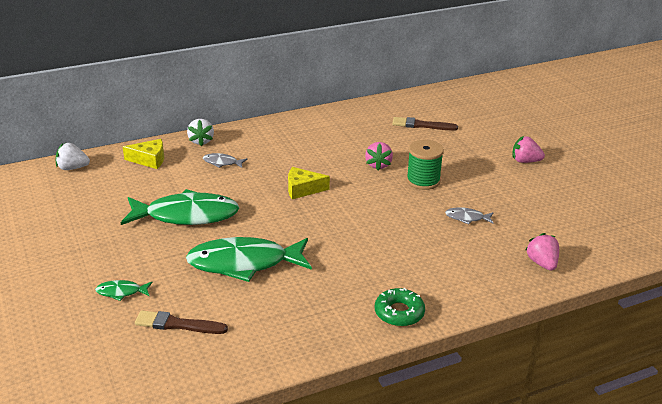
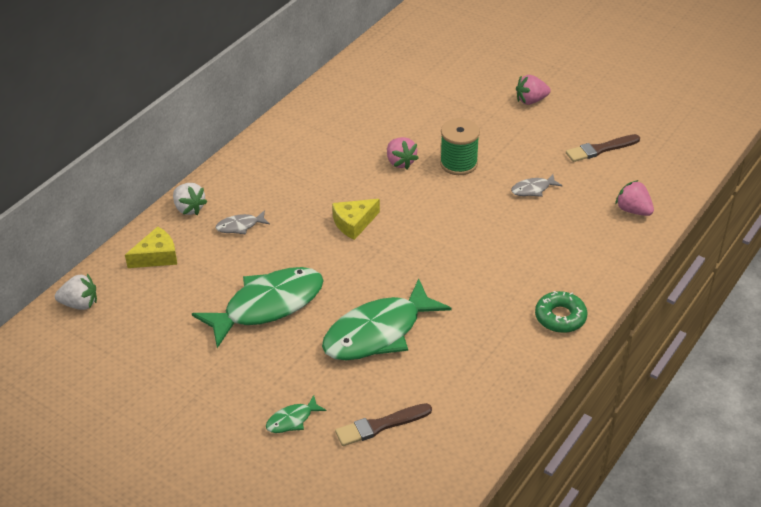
camera: 30 degrees left, 10 degrees up
white strawberry [56,143,90,170] -> white strawberry turned 150 degrees counterclockwise [55,274,97,310]
brown brush [392,117,458,131] -> brown brush moved to [566,134,640,162]

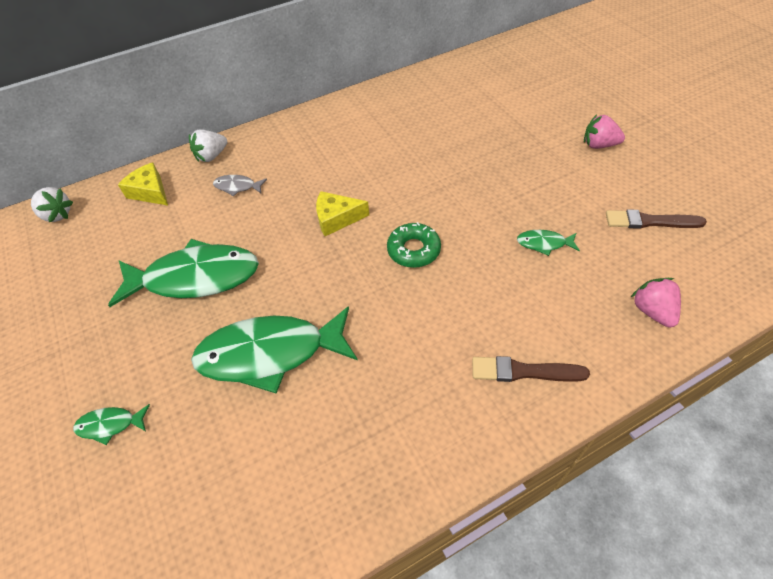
camera: 30 degrees right, 10 degrees up
yellow cheese [125,226,177,268] -> yellow cheese turned 135 degrees counterclockwise [118,162,168,205]
white strawberry [173,183,208,215] -> white strawberry turned 60 degrees clockwise [189,130,227,162]
brown brush [335,403,432,446] -> brown brush moved to [472,356,590,382]
pink strawberry [387,137,418,169] -> none
green spool [440,118,480,175] -> none
grey fish [511,174,563,197] -> green fish [517,230,580,256]
green donut [535,291,587,333] -> green donut moved to [387,222,441,268]

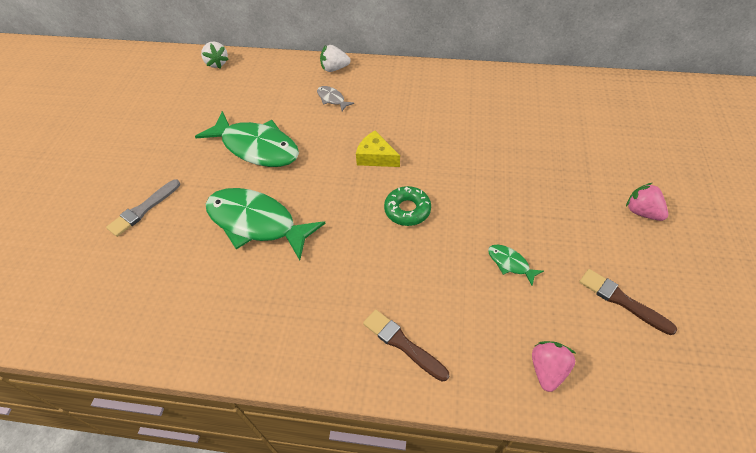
camera: 35 degrees right, 0 degrees up
green fish [73,404,150,445] -> grey brush [106,179,180,237]
yellow cheese [118,162,168,205] -> none

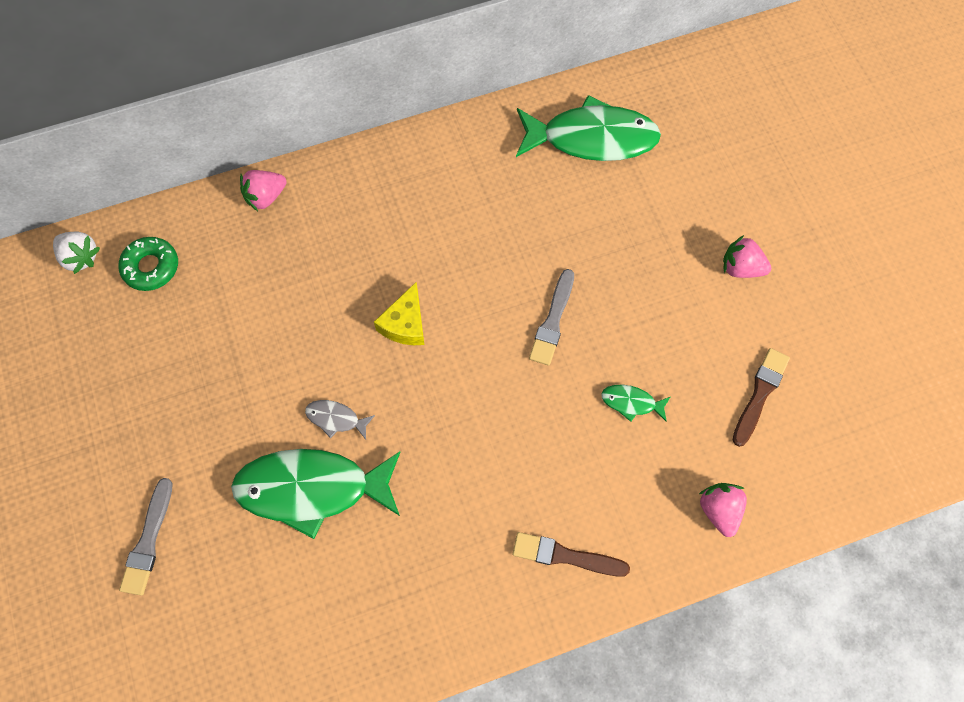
camera: 30 degrees left, 15 degrees up
green fish [195,111,299,167] -> green fish moved to [516,95,661,161]
grey fish [317,86,354,111] -> grey fish moved to [305,400,375,440]
white strawberry [320,45,351,72] -> pink strawberry [240,170,287,211]
yellow cheese [356,131,400,167] -> yellow cheese turned 75 degrees counterclockwise [374,282,424,345]
green donut [384,186,431,226] -> green donut moved to [118,237,178,291]
brown brush [579,269,677,335] -> brown brush turned 105 degrees clockwise [732,348,790,447]
none -> grey brush [529,269,574,366]

